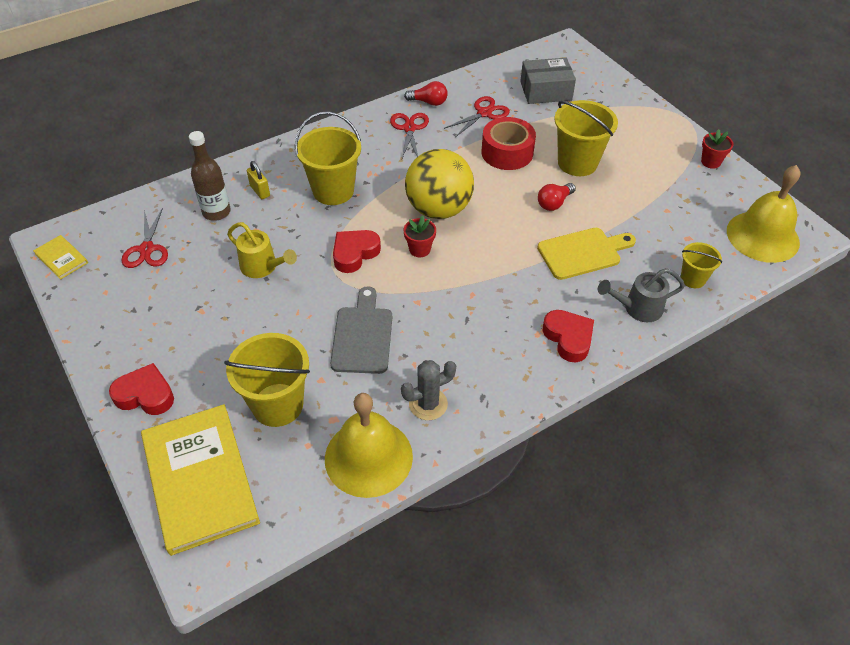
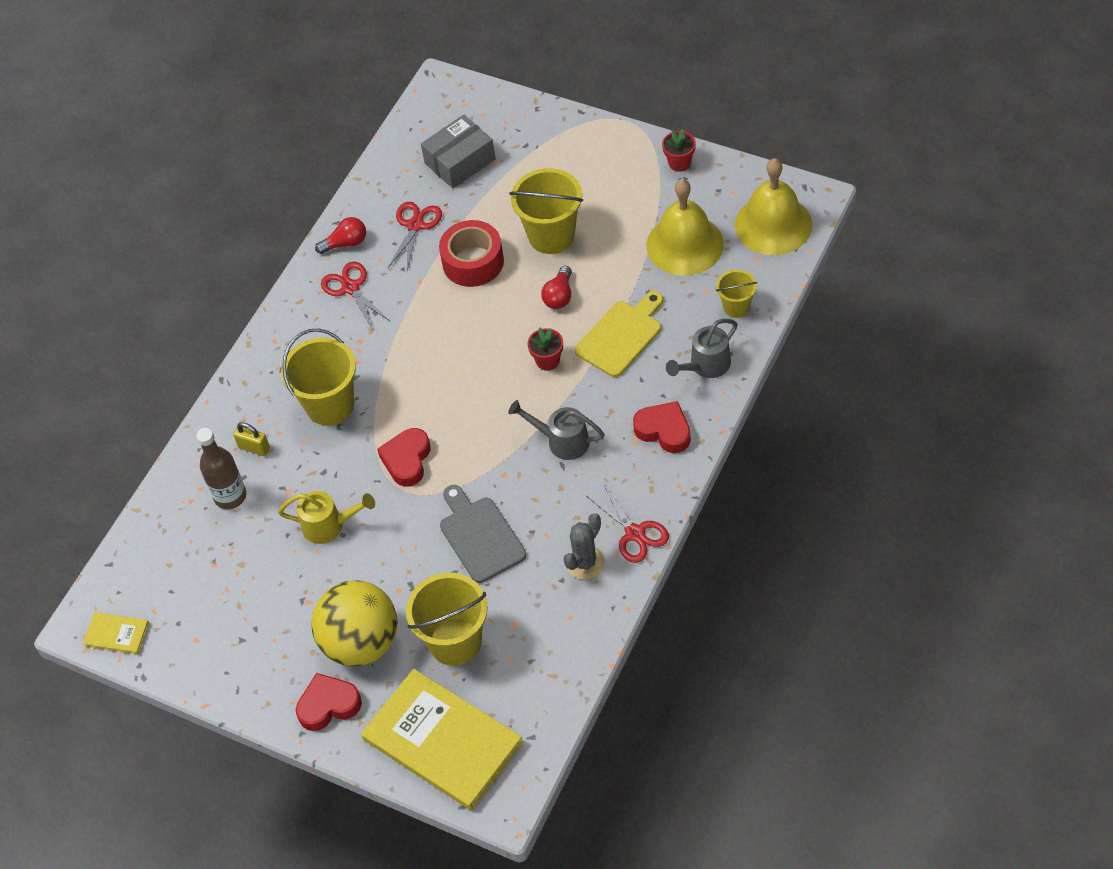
camera: 25 degrees left, 5 degrees up
red scissors [122,208,168,268] -> red scissors moved to [587,483,669,563]
yellow bell [325,393,413,498] -> yellow bell moved to [647,179,724,276]
red flower pot [404,216,436,257] -> red flower pot moved to [527,328,563,371]
yellow ball [405,149,474,219] -> yellow ball moved to [311,581,398,666]
none -> grey watering can [508,400,605,460]

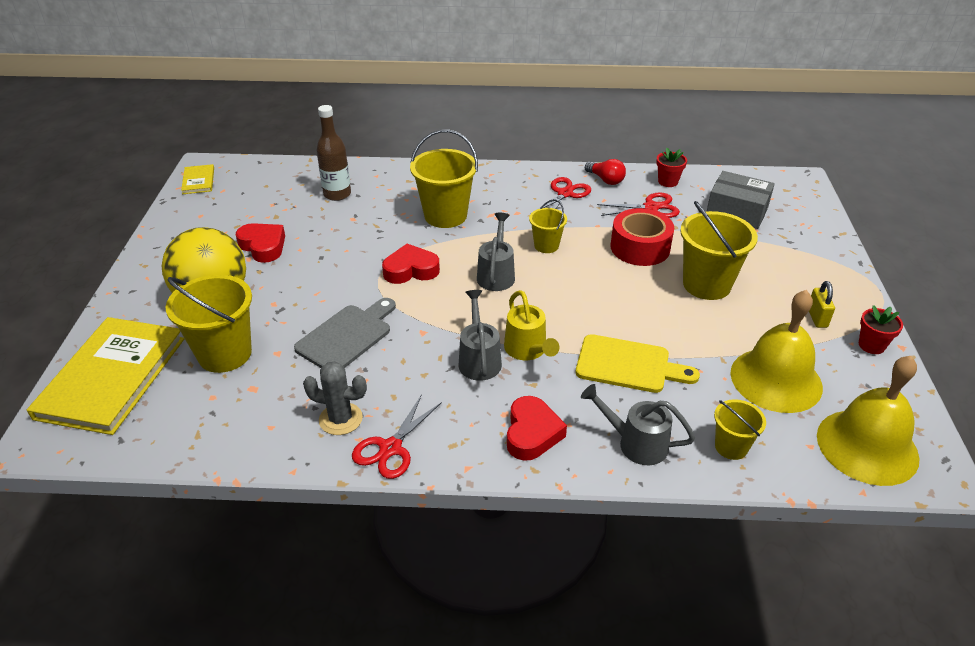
camera: 60 degrees right, 15 degrees down
yellow padlock [233,422,270,456] -> yellow padlock moved to [809,281,835,328]
yellow watering can [278,491,375,544] -> yellow watering can moved to [504,290,560,360]
red heart [296,673,362,731] -> red heart moved to [236,223,285,263]
red flower pot [527,328,563,371] -> red flower pot moved to [656,148,687,187]
red light bulb [541,266,572,309] -> none
none -> grey watering can [477,213,515,291]
none -> yellow bucket [529,199,567,253]

